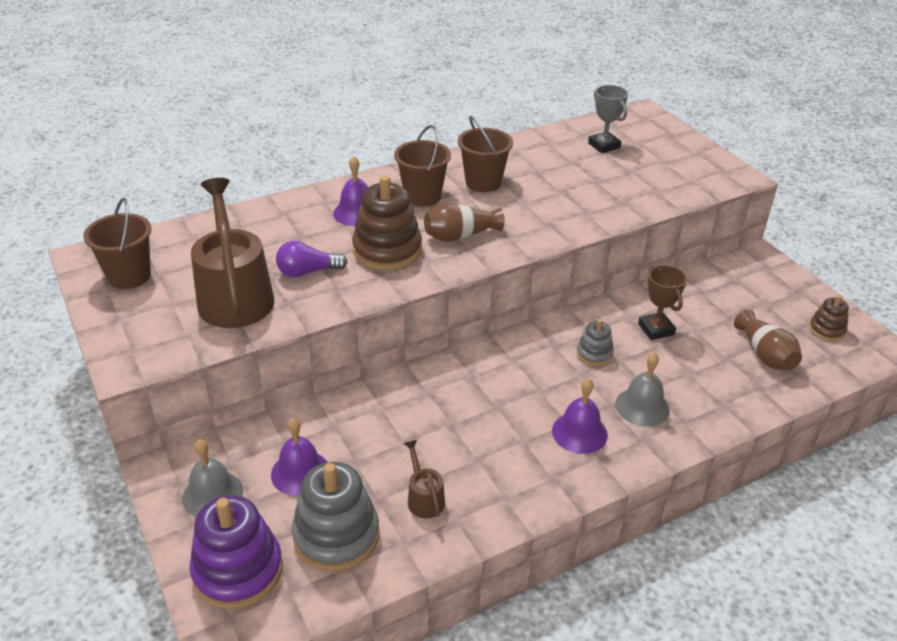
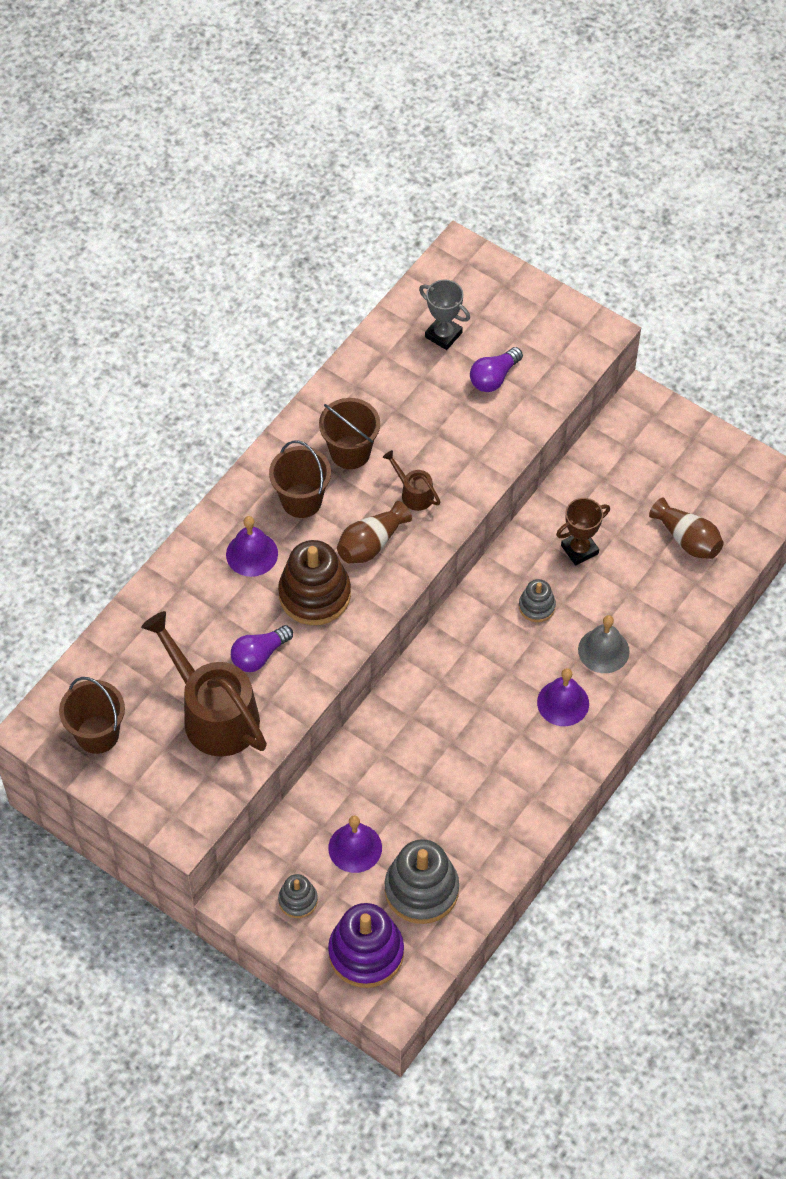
camera: 25 degrees left, 20 degrees up
grey bell [182,439,243,517] -> grey stacking toy [278,874,318,918]
brown watering can [404,440,445,518] -> brown watering can moved to [383,450,440,511]
brown trophy [638,265,687,340] -> brown trophy turned 75 degrees counterclockwise [556,498,610,566]
brown stacking toy [809,295,849,341] -> none
none -> purple light bulb [470,347,523,392]

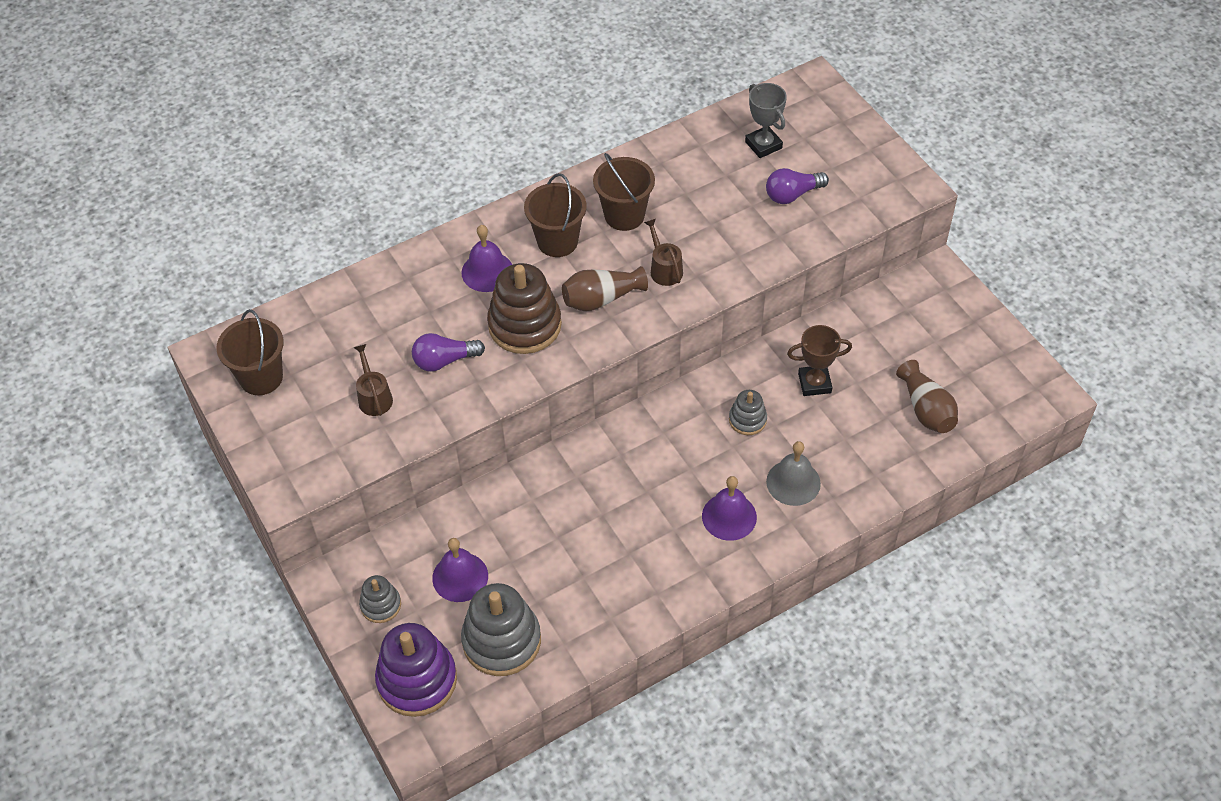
camera: 25 degrees right, 5 degrees down
brown watering can [141,611,267,757] -> brown watering can [353,344,393,416], size x0.45

